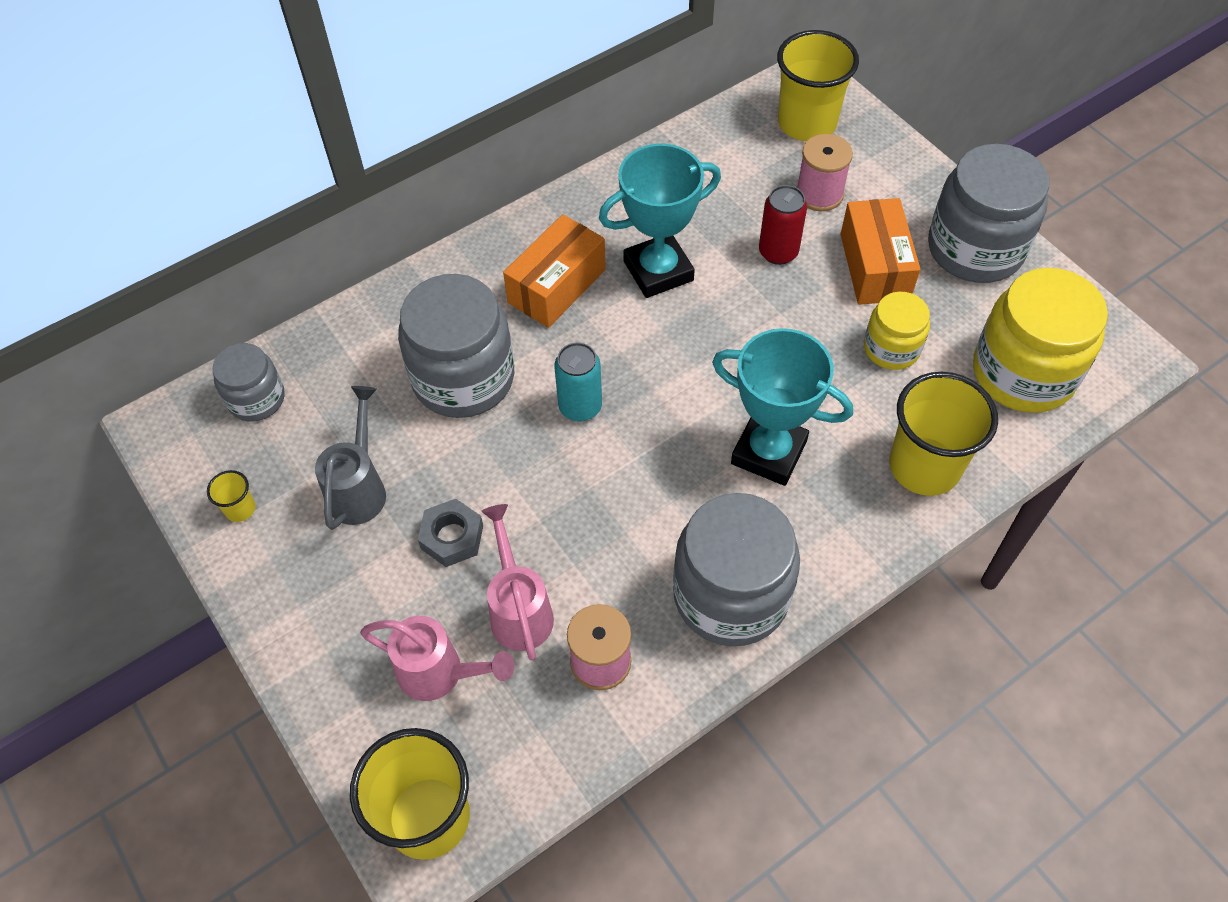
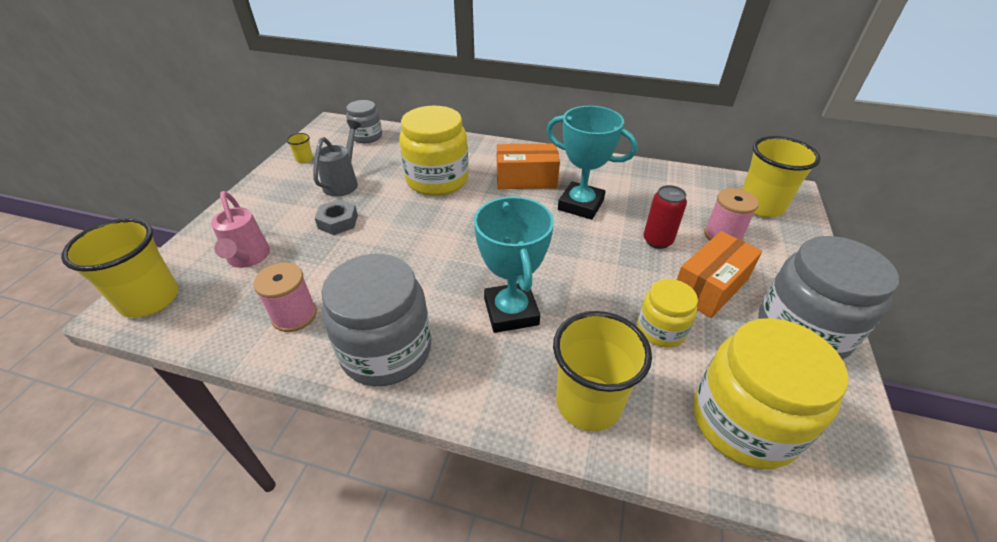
camera: 50 degrees right, 15 degrees down
grey watering can [315,386,386,530] -> grey watering can turned 45 degrees counterclockwise [313,120,361,197]
grey jar [398,274,514,418] -> yellow jar [399,106,469,196]
pink watering can [481,504,554,661] -> none
turquoise can [554,342,602,421] -> none

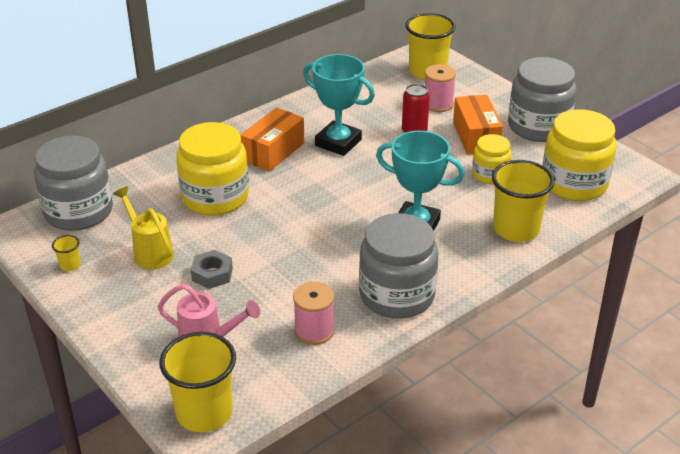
camera: 55 degrees left, 5 degrees down
grey watering can [313,120,361,197] -> yellow watering can [113,186,174,270]
grey jar [346,100,382,143] -> grey jar [34,135,113,231], size x1.79
turquoise trophy [546,106,637,220] -> turquoise trophy turned 60 degrees clockwise [303,54,375,156]

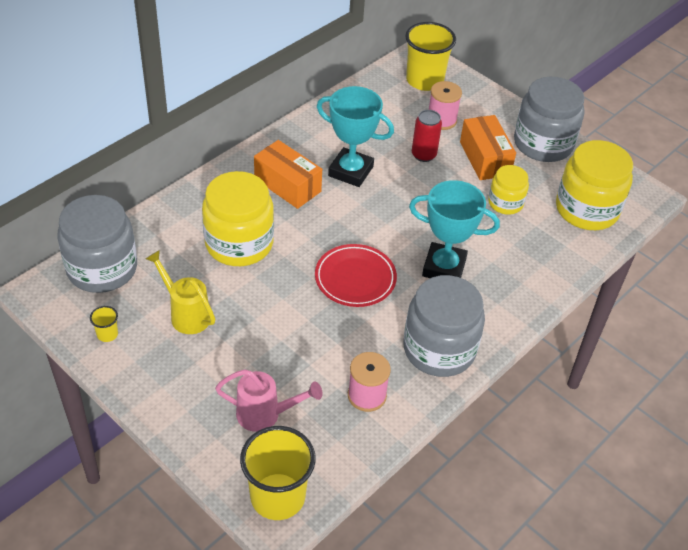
camera: 10 degrees left, 10 degrees up
grey nut [191,250,233,289] -> none
orange box [240,107,304,172] -> orange box turned 75 degrees counterclockwise [254,140,322,209]
yellow cup [492,160,555,242] -> none
none -> red plate [315,244,397,307]

